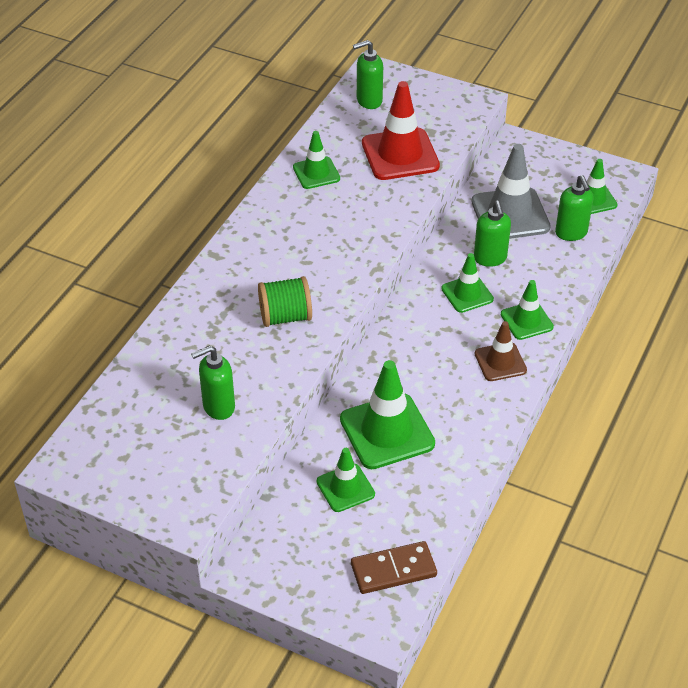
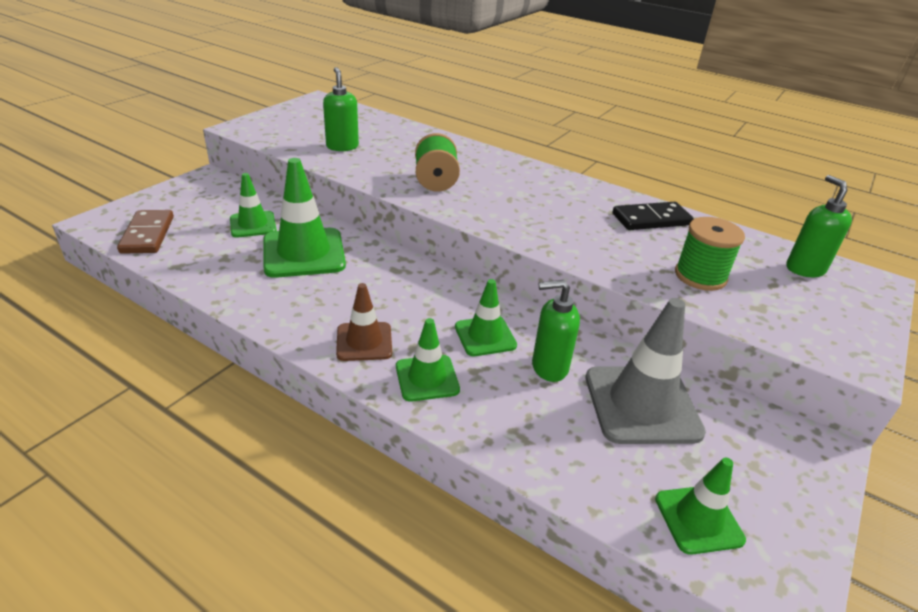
camera: 95 degrees right, 10 degrees down
green traffic cone [293,131,340,189] -> black domino [613,202,693,230]
red traffic cone [362,81,440,180] -> green spool [675,217,745,291]
green soap dispenser [555,175,594,241] -> none

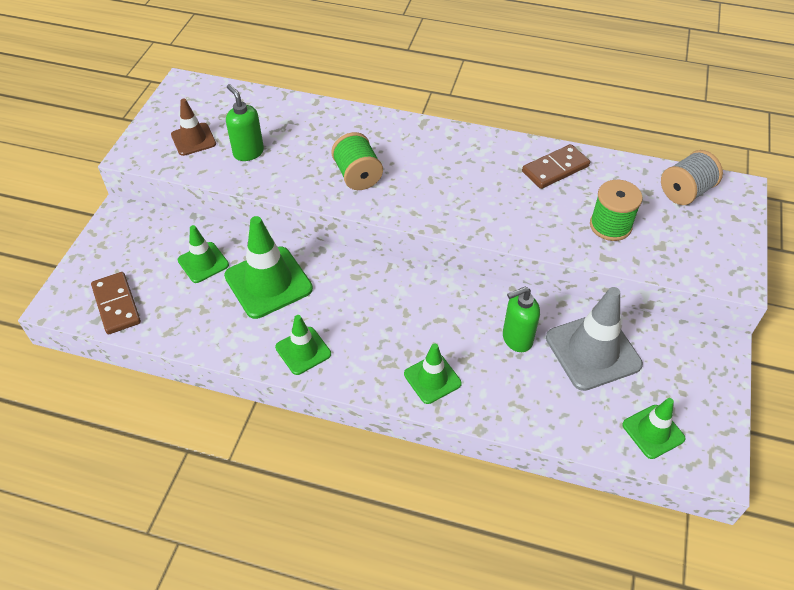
camera: 15 degrees left, 15 degrees up
brown traffic cone [336,283,392,361] -> brown traffic cone moved to [171,98,216,156]
green traffic cone [455,279,517,356] -> green traffic cone moved to [275,315,331,375]
black domino [613,202,693,230] -> brown domino [522,144,590,189]
green soap dispenser [786,175,852,277] -> grey spool [661,150,723,205]

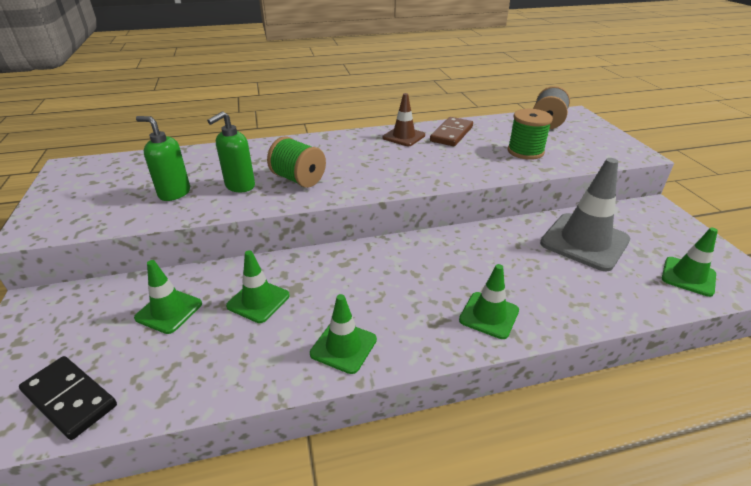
camera: 30 degrees left, 15 degrees down
brown domino [91,272,141,335] -> black domino [19,356,117,440]
brown traffic cone [171,98,216,156] -> brown traffic cone moved to [383,93,425,146]
green traffic cone [224,216,313,319] -> green traffic cone [226,250,290,323], size x0.59
green soap dispenser [503,287,540,352] -> green soap dispenser moved to [207,111,255,192]

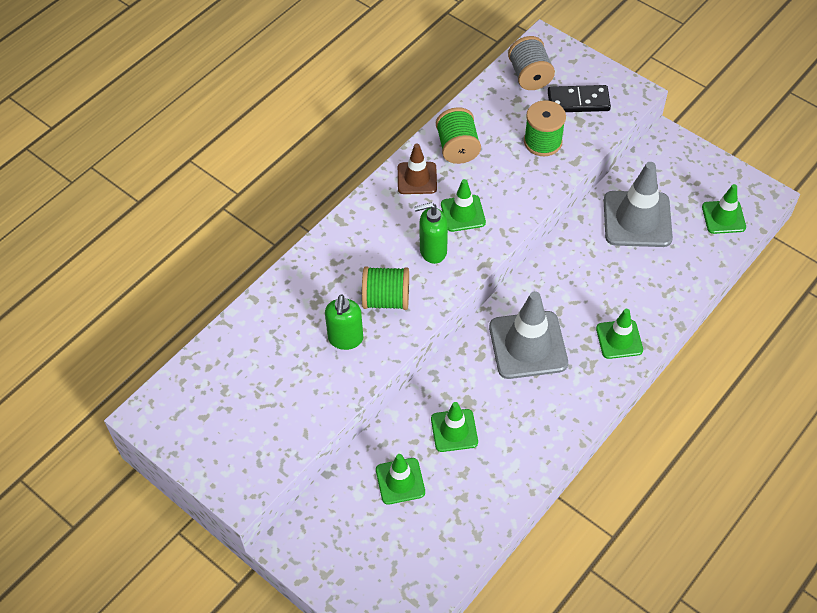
camera: 35 degrees left, 20 degrees up
black domino [19,356,117,440] -> black domino moved to [548,85,611,112]
green soap dispenser [136,116,190,201] -> green soap dispenser moved to [414,203,448,264]
green traffic cone [310,294,377,374] -> green traffic cone moved to [441,179,486,232]
brown domino [430,117,473,146] -> green spool [436,107,481,164]
none -> grey traffic cone [489,291,568,379]

